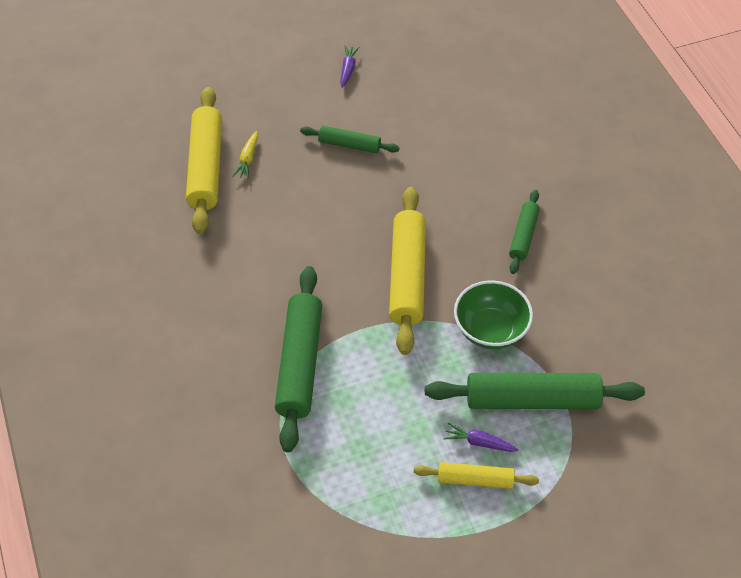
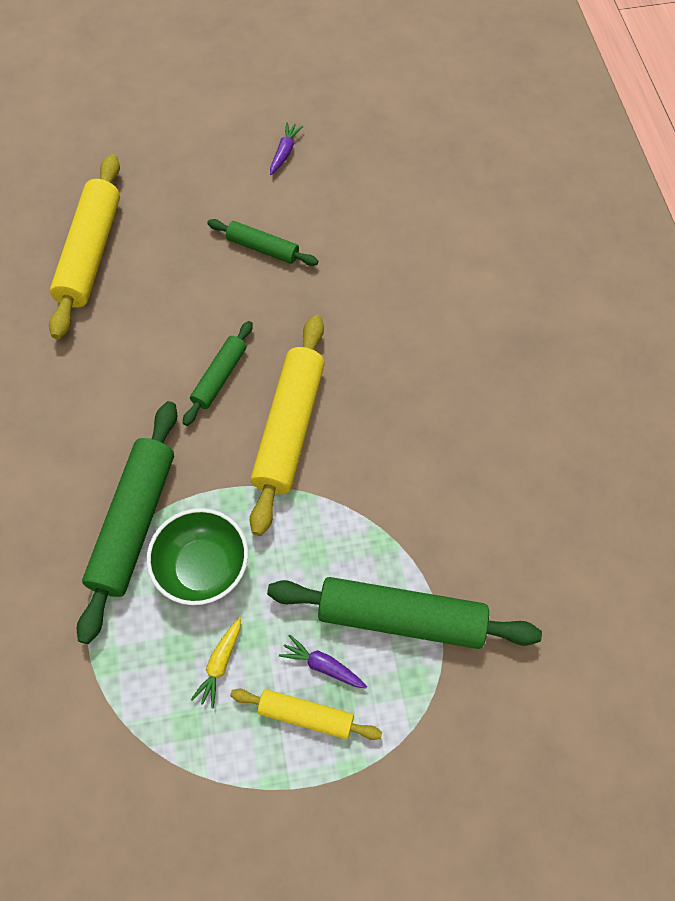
camera: 10 degrees right, 10 degrees up
yellow carrot [233,131,258,179] -> yellow carrot moved to [191,617,241,709]
green bowl [454,280,533,349] -> green bowl moved to [147,508,248,605]
green rolling pin [509,190,540,274] -> green rolling pin moved to [183,321,253,426]

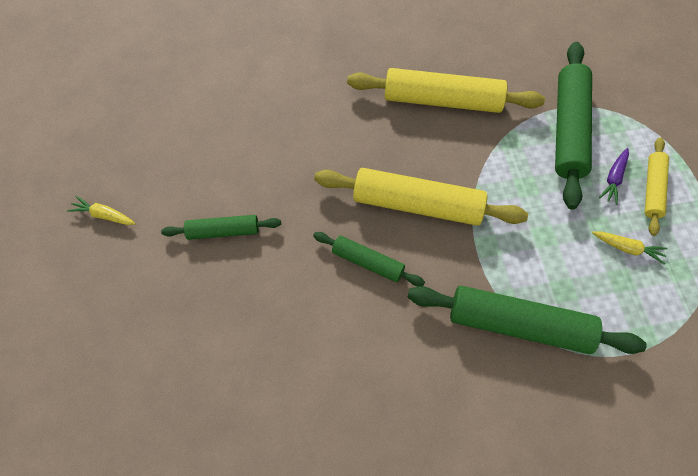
camera: 90 degrees left, 0 degrees up
yellow rolling pin [49,154,120,339] -> yellow rolling pin moved to [347,68,545,113]
green bowl [147,508,248,605] -> none
green rolling pin [207,219,318,266] -> green rolling pin turned 60 degrees clockwise [161,215,281,240]
purple carrot [270,122,304,175] -> yellow carrot [67,196,136,225]

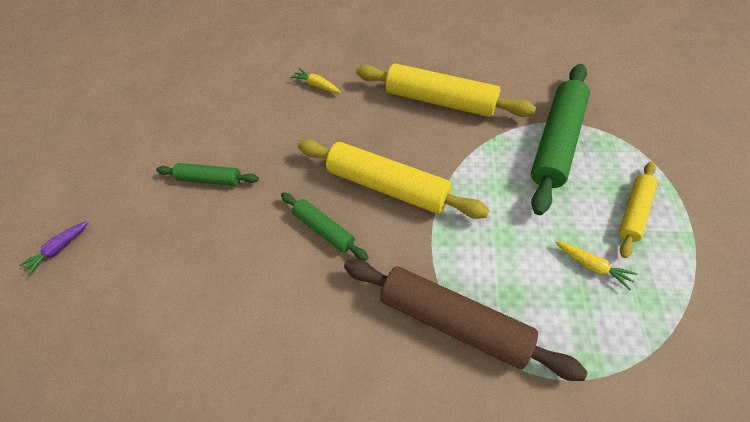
camera: 20 degrees right, 5 degrees down
yellow carrot [67,196,136,225] -> yellow carrot moved to [291,68,341,93]
green rolling pin [408,286,647,354] -> brown rolling pin [344,259,587,381]
purple carrot [599,148,629,205] -> purple carrot moved to [19,221,88,276]

